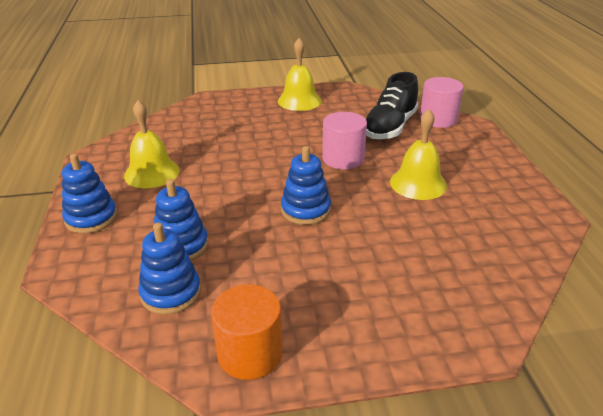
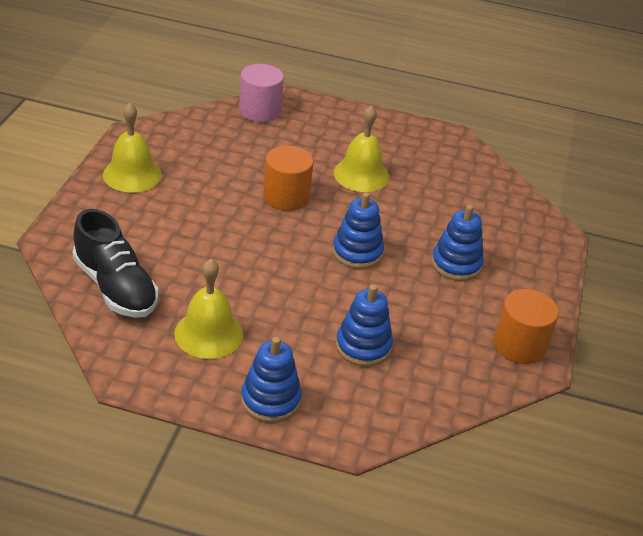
camera: 70 degrees left, 5 degrees up
blue stacking toy [138,223,201,315] -> blue stacking toy moved to [432,205,484,281]
pink cylinder [322,112,367,169] -> orange cylinder [263,146,314,211]
black shoe [366,72,419,140] -> black shoe moved to [72,209,158,318]

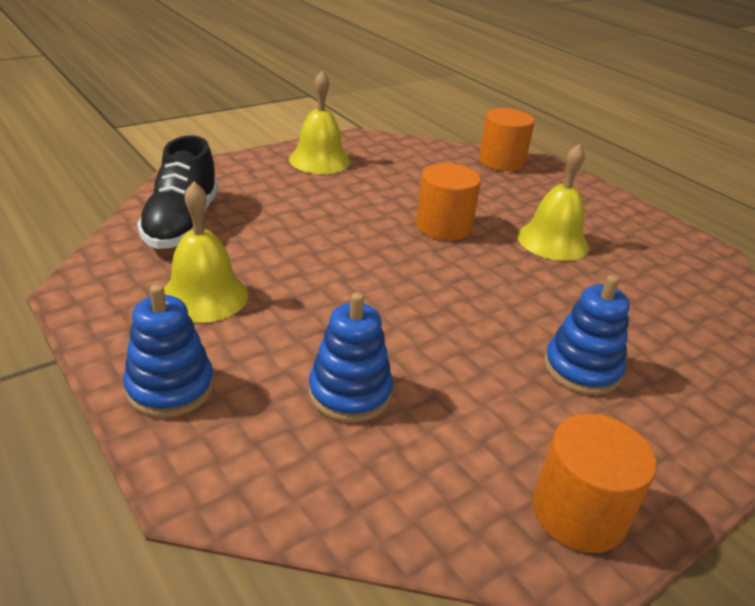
camera: 40 degrees right, 5 degrees down
pink cylinder [239,64,284,122] -> orange cylinder [479,108,535,171]
blue stacking toy [332,192,384,269] -> none

